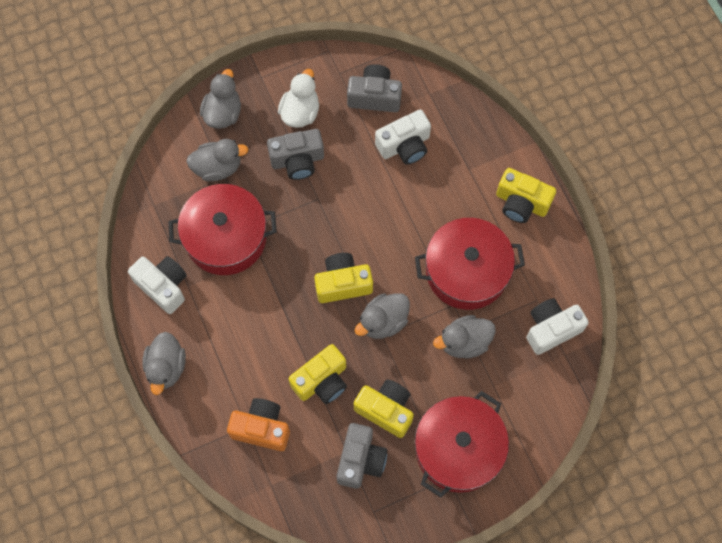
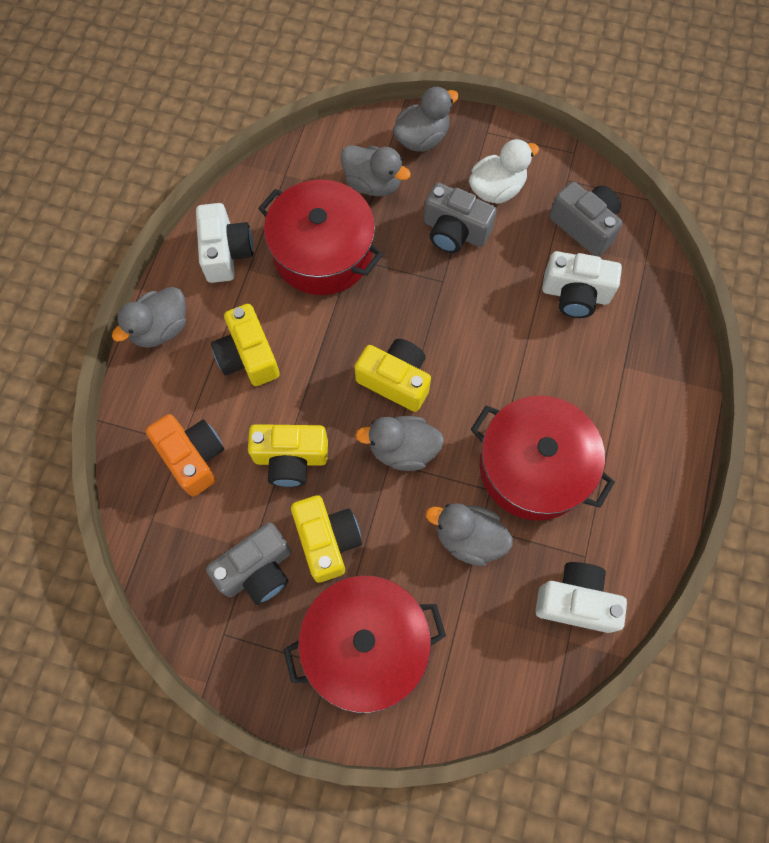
camera: 40 degrees right, 0 degrees up
yellow camera [496,168,556,223] -> yellow camera moved to [211,304,280,386]

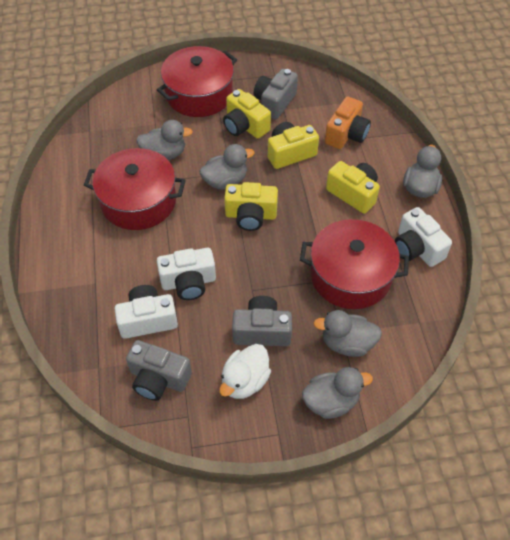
camera: 155 degrees right, 15 degrees down
orange camera [146,414,224,496] -> orange camera turned 90 degrees counterclockwise [325,97,371,149]
grey duck [393,86,459,152] -> grey duck turned 135 degrees counterclockwise [302,367,373,419]
white camera [536,562,627,633] -> white camera moved to [157,248,216,300]

